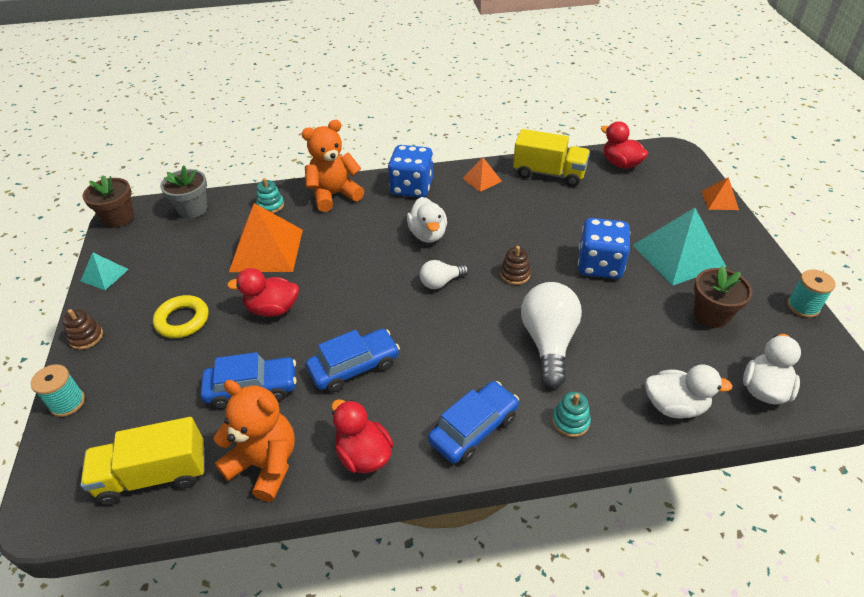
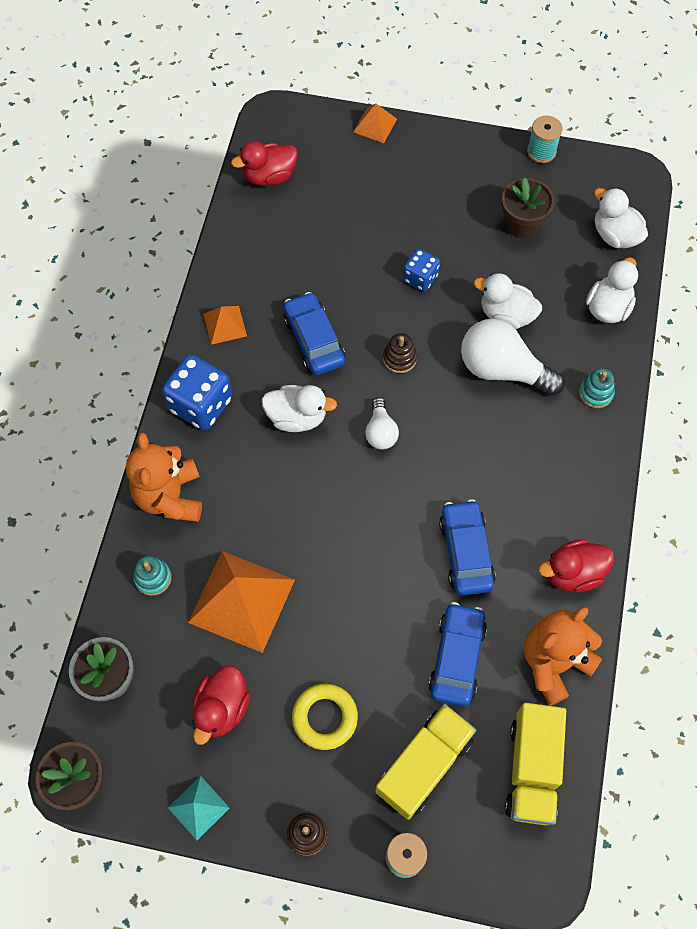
camera: 70 degrees left, 20 degrees up
red duck [227,268,299,317] -> red duck moved to [193,665,251,745]
blue car [428,381,519,463] -> blue car moved to [284,292,345,375]
yellow truck [513,129,590,187] -> yellow truck moved to [375,704,477,820]
blue dice [578,218,630,279] -> blue dice [403,249,440,291], size x0.59
turquoise pyramid [633,208,726,286] -> none
none -> white duck [474,273,542,329]

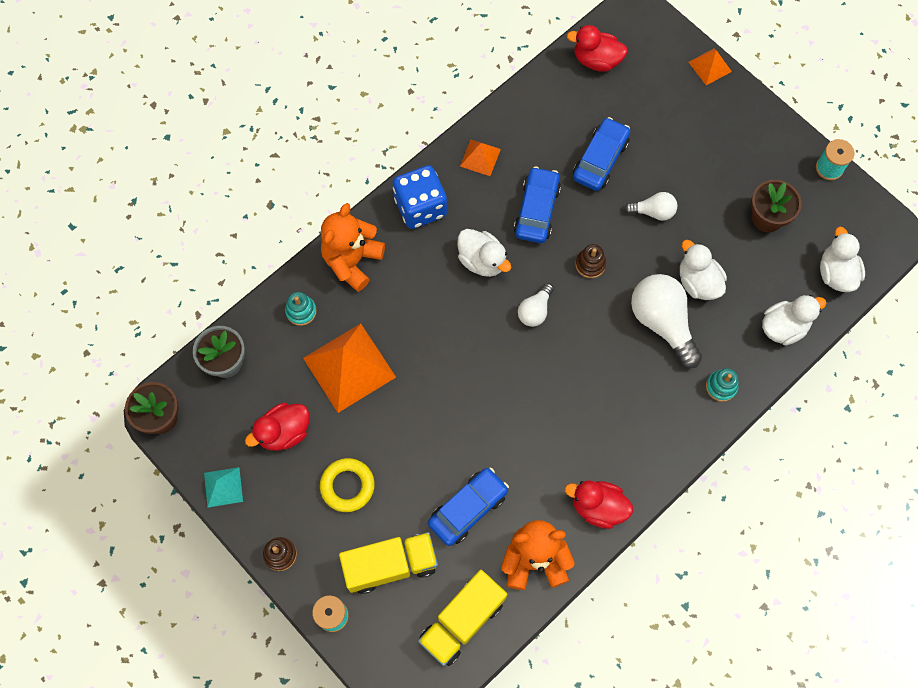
camera: 35 degrees right, 5 degrees up
blue dice [403,249,440,291] -> white light bulb [624,192,678,221]
blue car [439,499,496,595] -> blue car moved to [573,117,630,191]

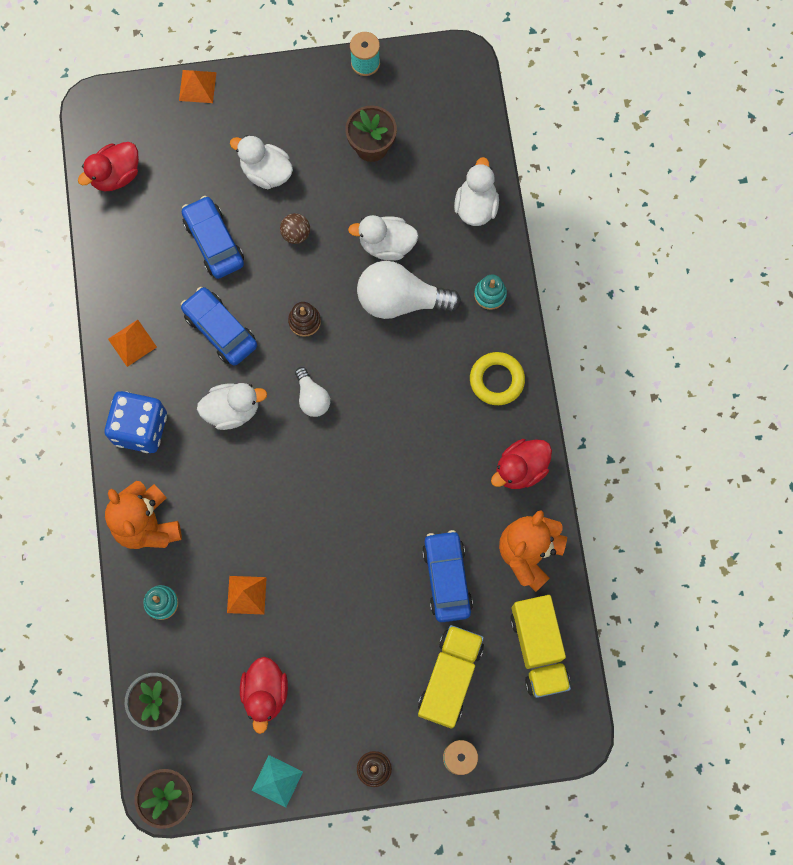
camera: 55 degrees left, 5 degrees up
orange pyramid [303,324,396,413] -> orange pyramid [227,576,267,614], size x0.50
yellow ring [320,458,375,512] -> yellow ring moved to [470,352,525,405]
white light bulb [624,192,678,221] -> brown ball [280,213,310,244]
white duck [820,226,865,292] -> white duck moved to [230,135,293,189]

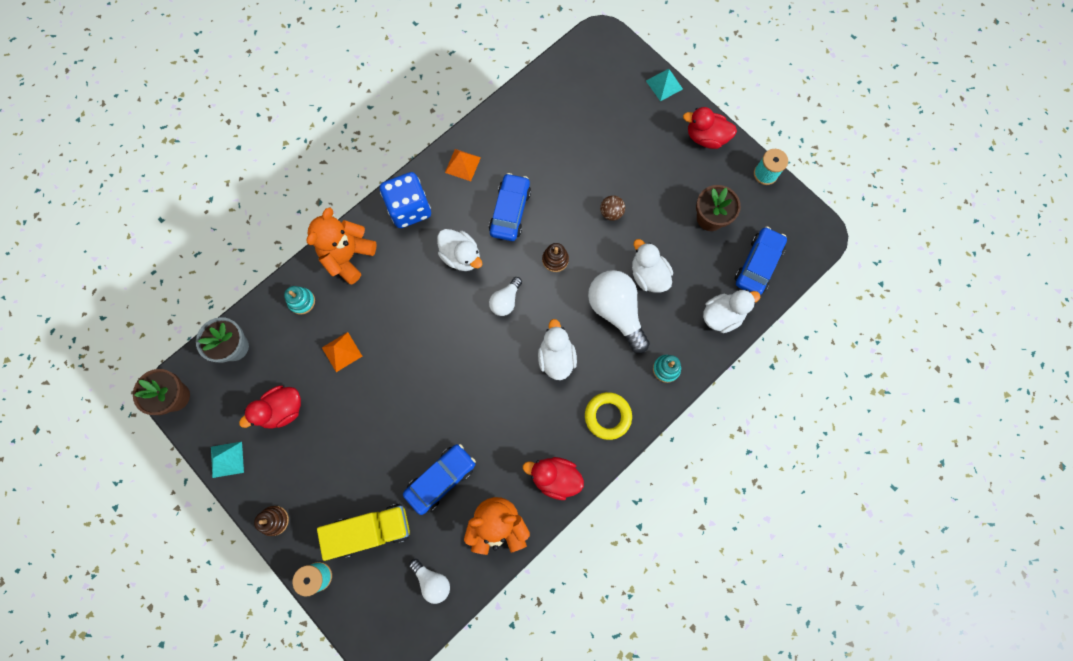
camera: 55 degrees right, 0 degrees up
red duck [78,142,139,191] -> red duck moved to [683,107,737,149]
orange pyramid [179,70,217,103] -> turquoise pyramid [646,69,683,101]
blue car [182,196,244,279] -> blue car moved to [735,227,787,295]
white duck [230,135,293,189] -> white duck moved to [538,319,577,380]
yellow truck [510,595,571,698] -> white light bulb [409,559,450,604]

